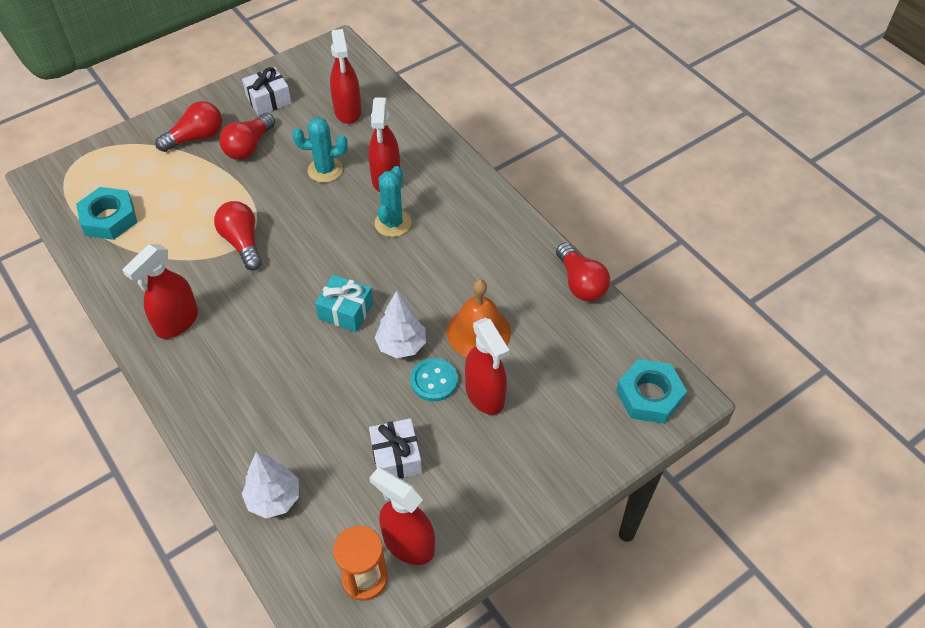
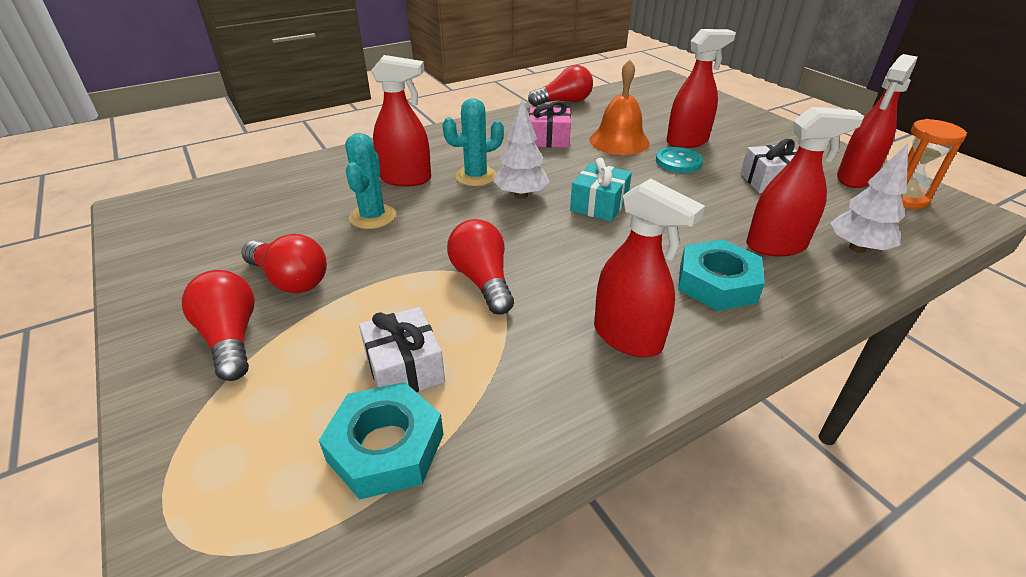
camera: 85 degrees left, 15 degrees down
red light bulb [214,201,262,270] -> red light bulb turned 90 degrees clockwise [447,219,514,314]
white gift [242,67,292,116] -> white gift moved to [359,307,445,392]
red spray bottle [330,29,361,124] -> red spray bottle moved to [746,107,864,257]
turquoise cactus [375,166,412,237] -> turquoise cactus turned 45 degrees counterclockwise [442,98,504,186]
white tree [375,291,426,358] -> white tree moved to [493,98,549,199]
turquoise nut [616,359,687,424] -> turquoise nut moved to [678,239,765,311]
none -> pink gift [529,101,571,148]

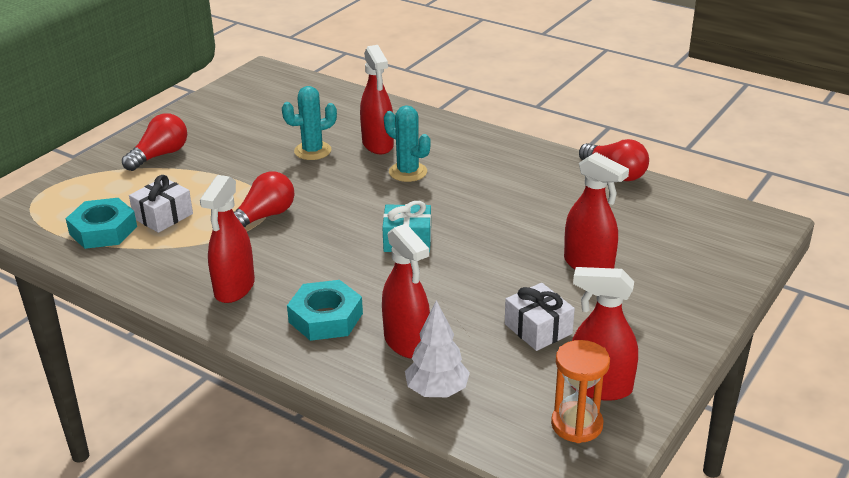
camera: 65 degrees right, 5 degrees down
red light bulb [241,234,327,293] -> none
white tree [493,98,549,199] -> none
pink gift [529,101,571,148] -> none
orange bell [590,60,650,155] -> none
turquoise button [656,147,703,173] -> none

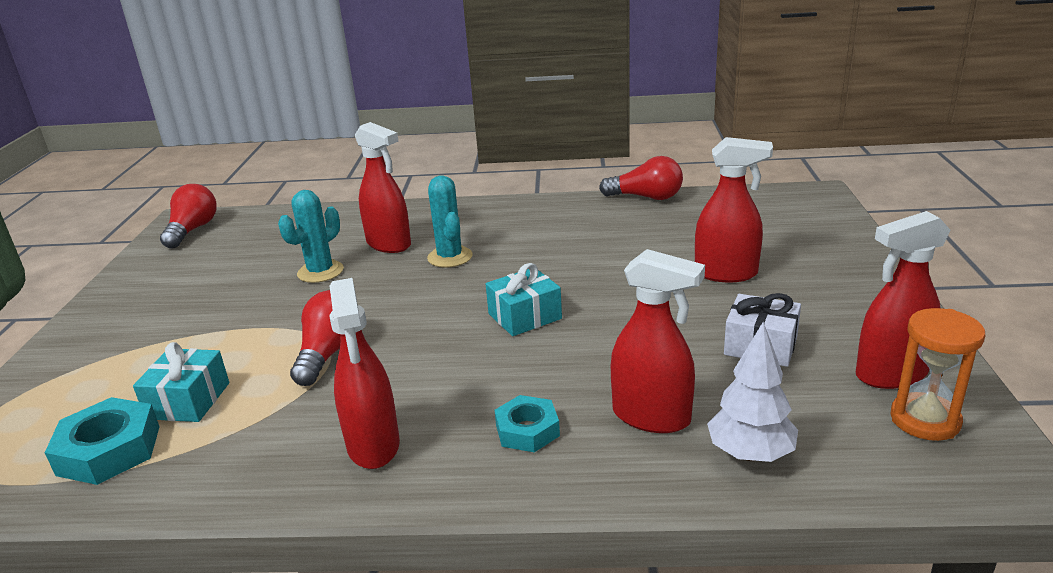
camera: 30 degrees left, 5 degrees down
red light bulb [122,114,187,171] -> red light bulb moved to [160,184,217,249]
white gift [129,175,193,233] -> turquoise gift [133,342,229,422]
turquoise nut [287,280,363,341] -> turquoise nut [494,395,560,452], size x0.66
turquoise cactus [384,105,431,182] -> turquoise cactus turned 60 degrees clockwise [427,175,473,268]

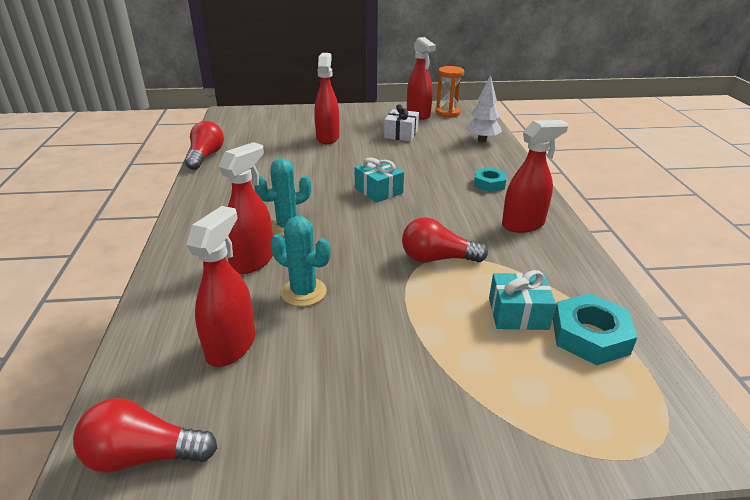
camera: 100 degrees left, 5 degrees up
red spray bottle [611,249,705,433] -> red spray bottle moved to [186,206,255,367]

